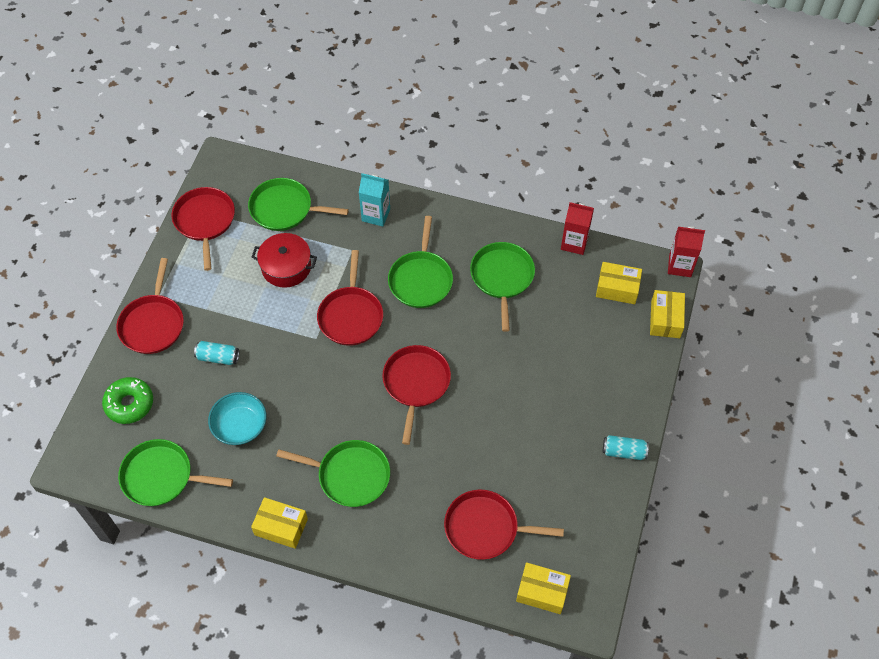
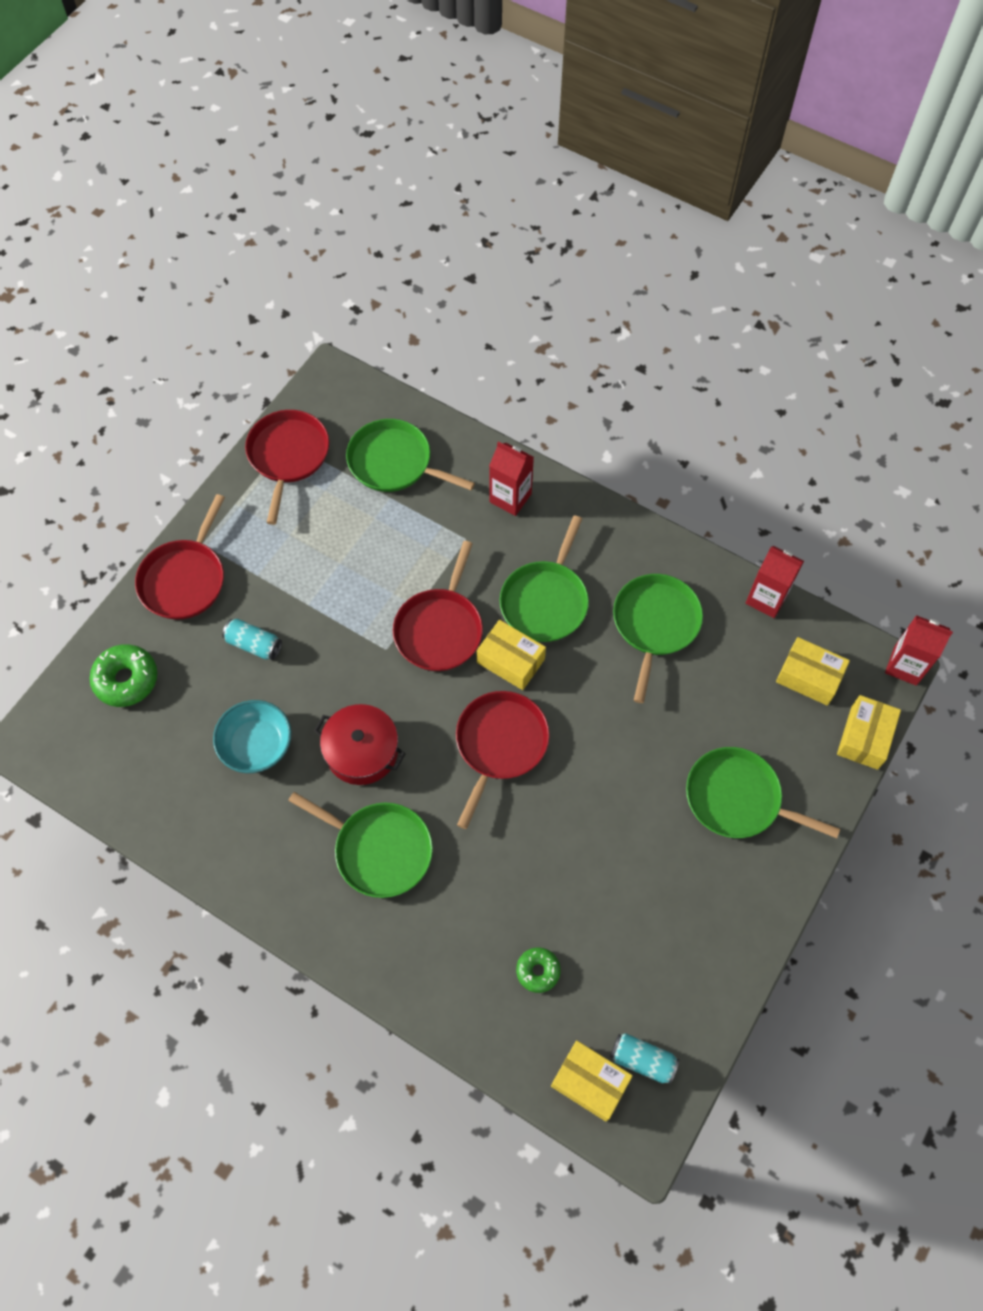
camera: 15 degrees right, 5 degrees up
green pan [118,439,233,506] -> green pan moved to [686,747,840,838]
red pot [251,233,317,288] -> red pot moved to [314,704,406,785]
yellow box [251,497,308,549] -> yellow box moved to [477,620,546,690]
turquoise carton [359,173,390,227] -> red carton [489,441,534,516]
red pan [444,490,564,560] -> green donut [516,947,561,993]
turquoise can [603,435,649,460] -> turquoise can moved to [610,1033,680,1084]

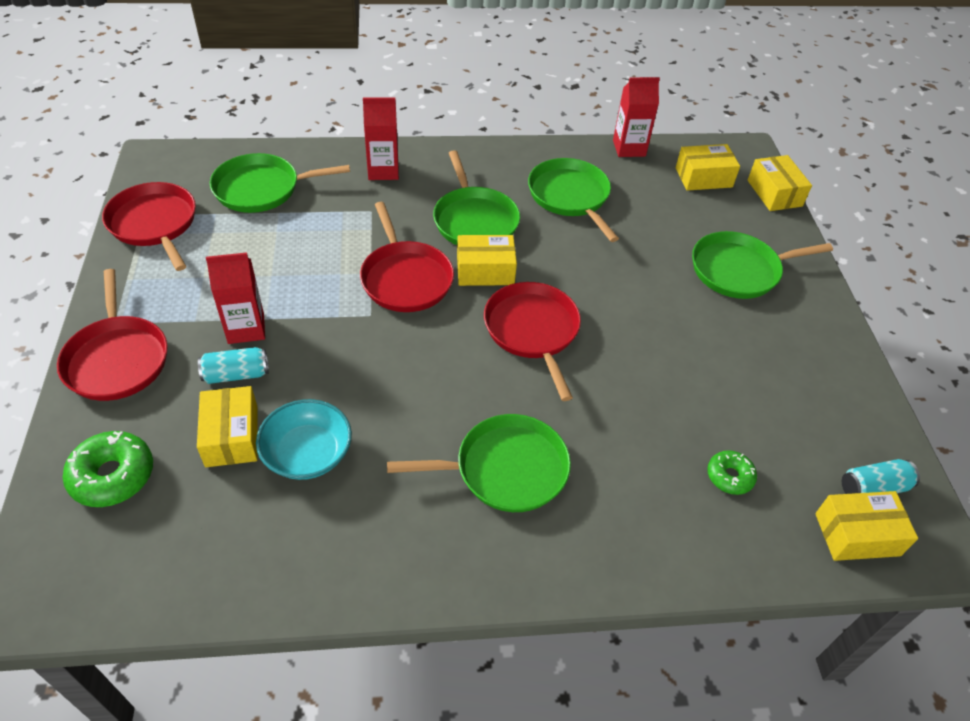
camera: 40 degrees left, 15 degrees down
red pot [314,704,406,785] -> none
red carton [885,615,953,686] -> red carton moved to [206,252,265,344]
none -> yellow box [197,386,258,467]

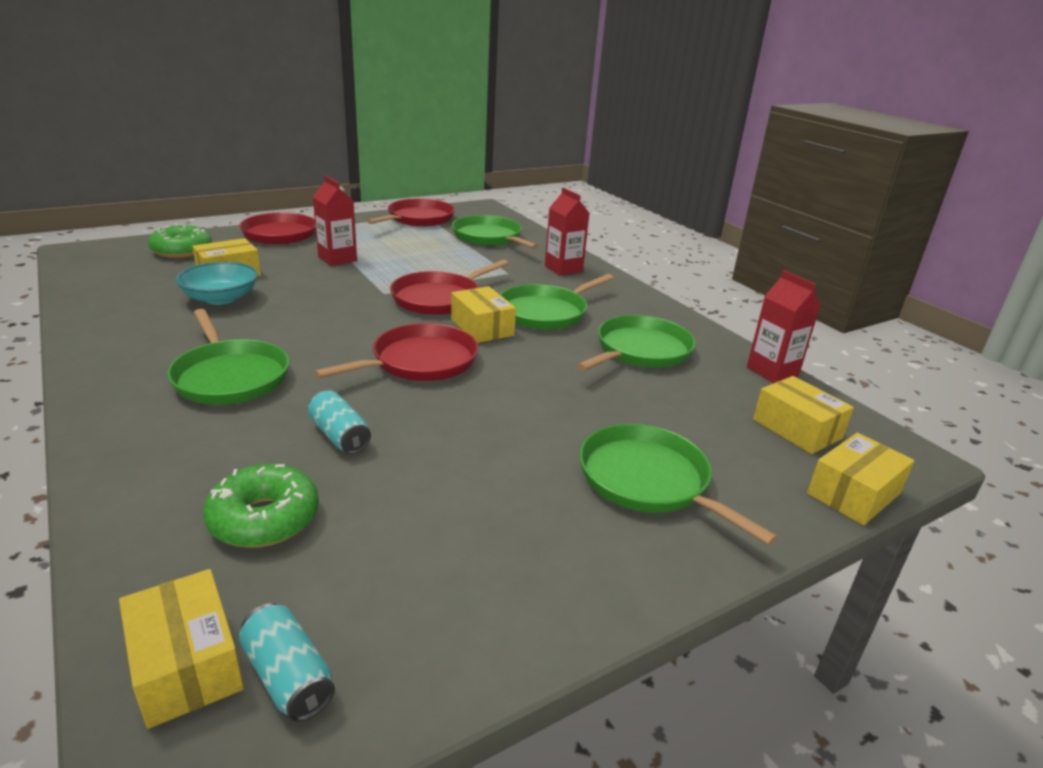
camera: 65 degrees right, 20 degrees down
turquoise can [198,347,269,384] -> turquoise can moved to [308,390,371,454]
green donut [707,450,757,495] -> green donut [203,464,319,548], size x1.65

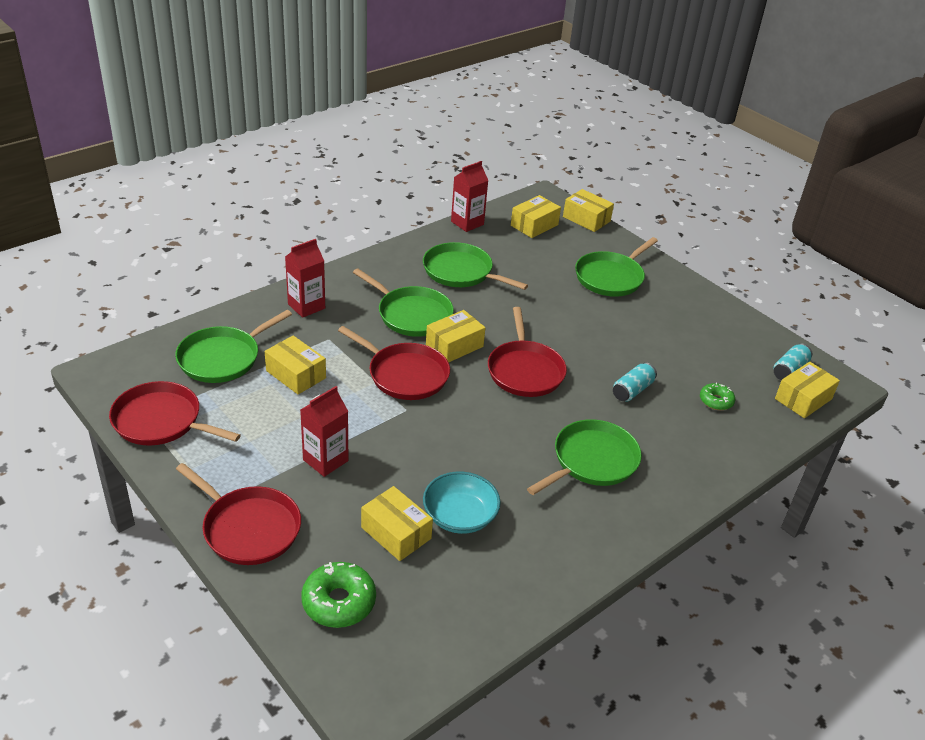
camera: 100 degrees left, 10 degrees up
green donut [203,464,319,548] -> green donut [700,382,735,410], size x0.61
red pan [314,323,478,381] -> red pan turned 135 degrees counterclockwise [488,307,567,397]
none -> yellow box [265,336,326,394]

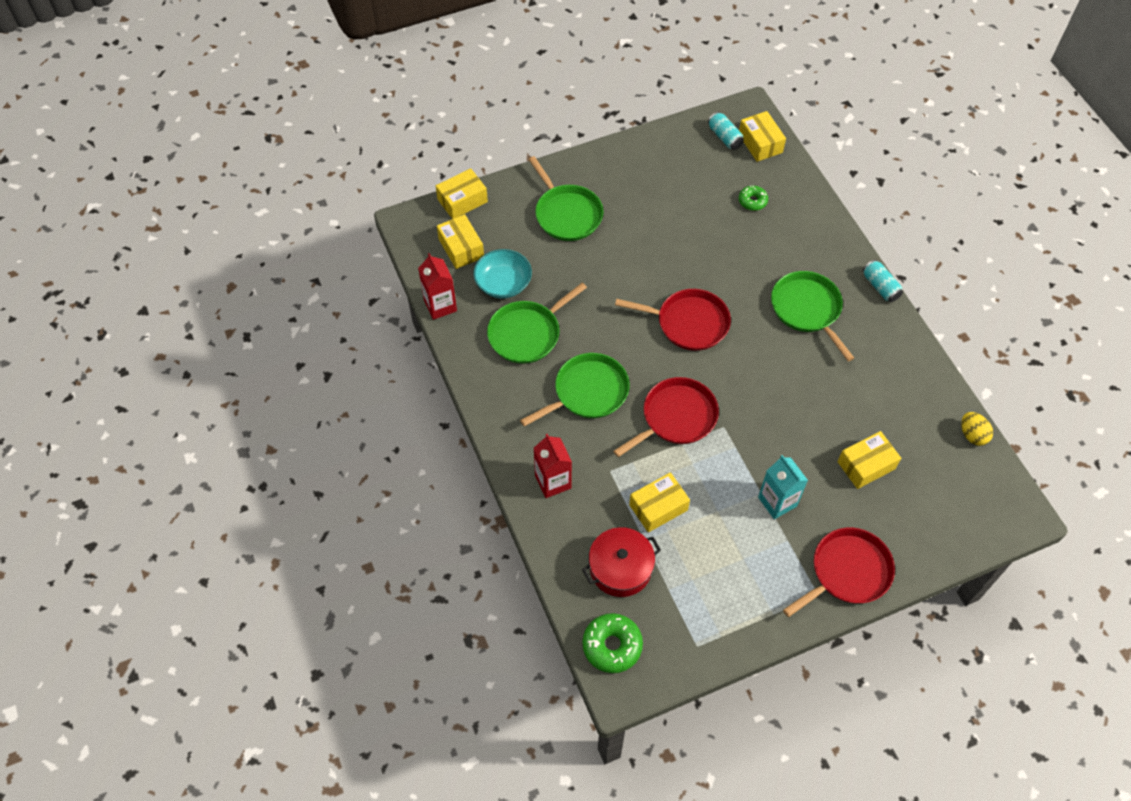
camera: 70 degrees left, 20 degrees up
red pan [109,381,241,445] -> none
green pan [175,310,292,383] -> red pot [582,527,661,597]
red carton [300,386,348,477] -> turquoise carton [758,455,808,519]
green donut [301,562,376,628] -> green donut moved to [582,613,643,673]
turquoise bowl [423,471,501,534] -> turquoise bowl moved to [473,249,532,298]
yellow box [426,310,485,362] -> none
turquoise can [613,363,657,402] -> turquoise can moved to [863,260,903,302]
none -> yellow egg [961,412,993,446]

